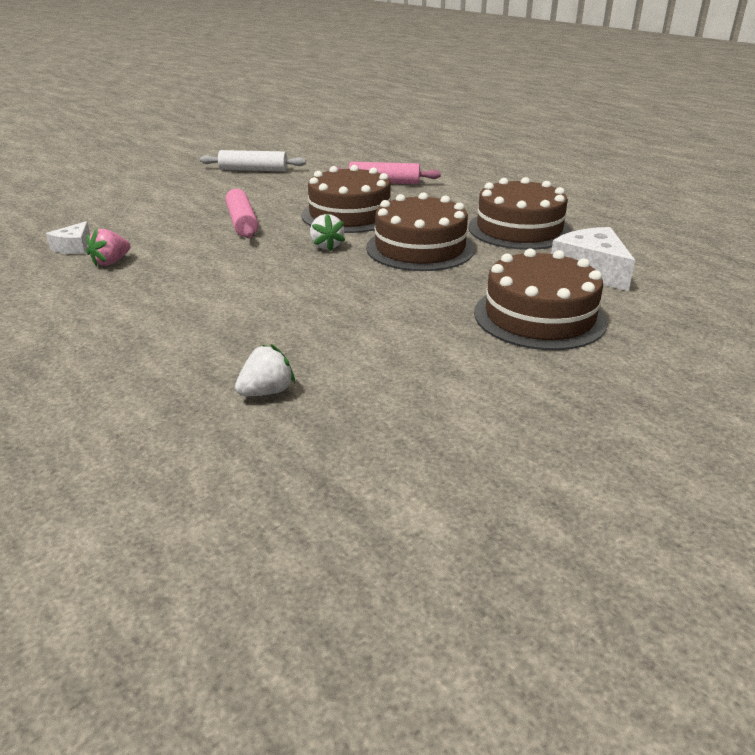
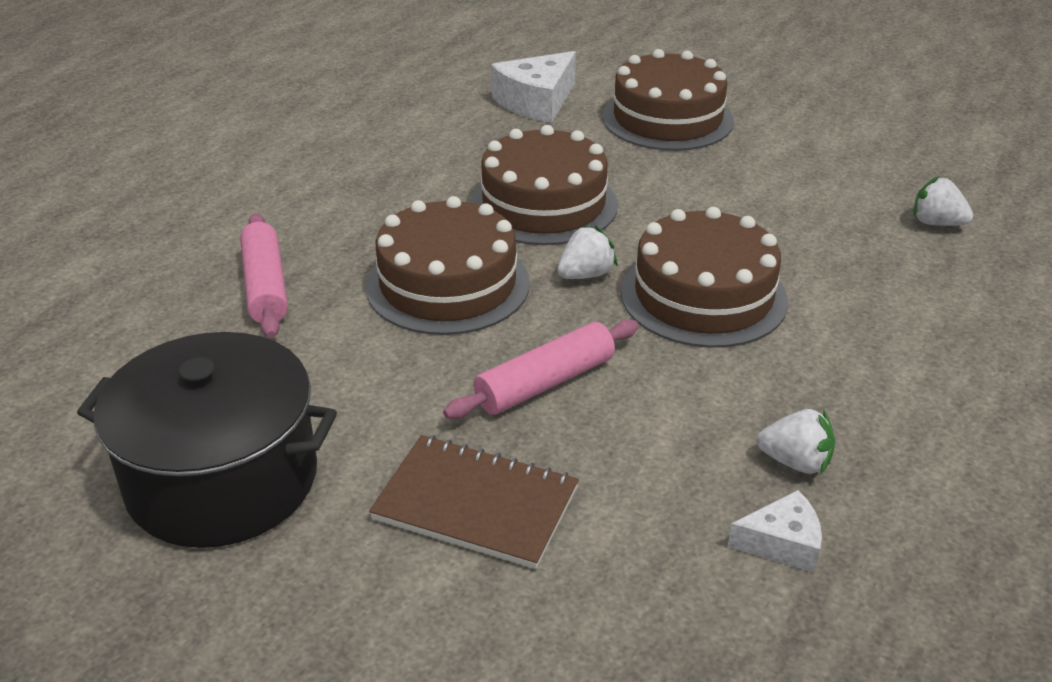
camera: 110 degrees left, 5 degrees up
pink strawberry [86,229,130,267] -> white strawberry [757,409,835,474]
white rolling pin [200,150,306,171] -> black pot [77,332,337,548]
brown cake [468,177,572,250] -> brown cake moved to [621,207,788,348]
none -> brown notebook [369,435,579,569]

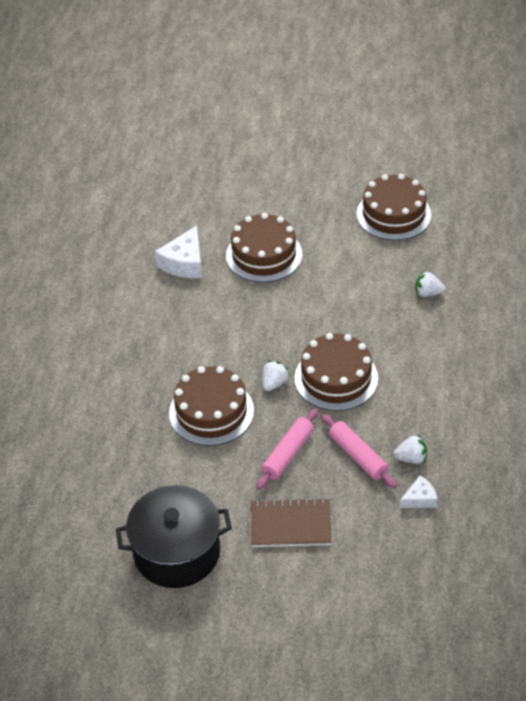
camera: 20 degrees left, 10 degrees up
pink rolling pin [240,213,288,338] -> pink rolling pin moved to [321,414,397,488]
brown cake [470,125,618,245] -> brown cake moved to [356,174,431,241]

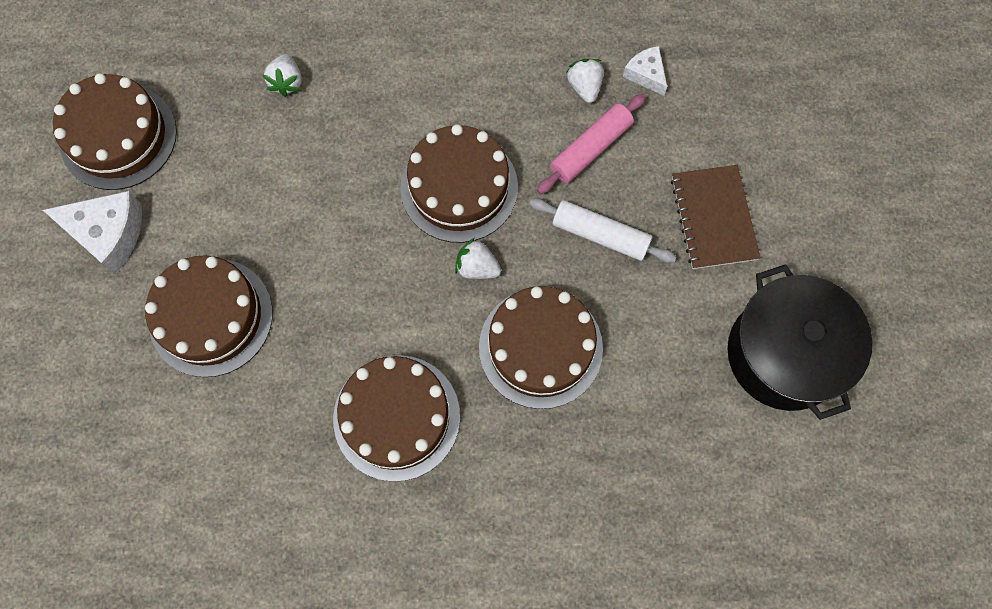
camera: 100 degrees left, 25 degrees up
white cheese [155,226,202,278] -> white cheese moved to [43,191,142,274]
pink rolling pin [256,408,318,490] -> white rolling pin [529,198,676,263]
none -> brown cake [333,355,460,482]

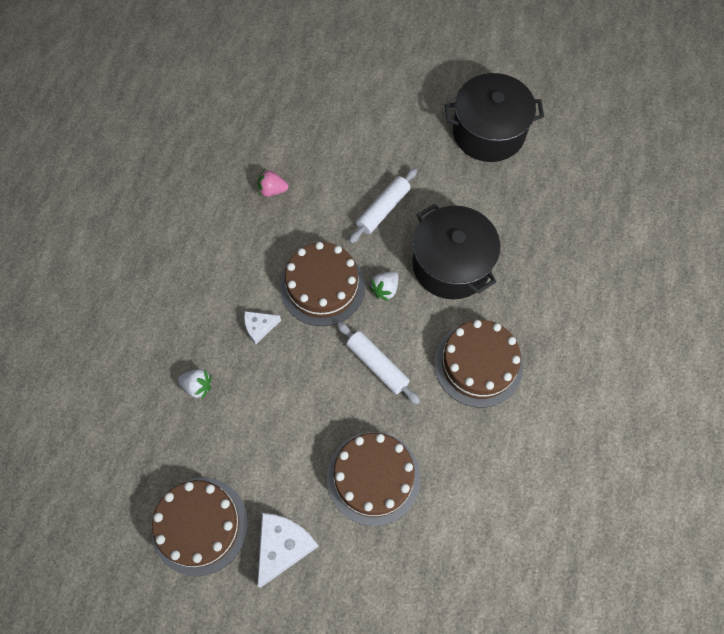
camera: 75 degrees left, 5 degrees down
brown cake [479,286,603,409] -> black pot [412,204,500,299]
pink rolling pin [537,94,646,194] -> none
white strawberry [566,59,604,103] -> pink strawberry [257,169,289,197]
white cheese [623,46,667,96] -> white cheese moved to [244,311,281,344]
brown notebook [671,165,761,269] -> none
none -> white rolling pin [337,322,420,405]

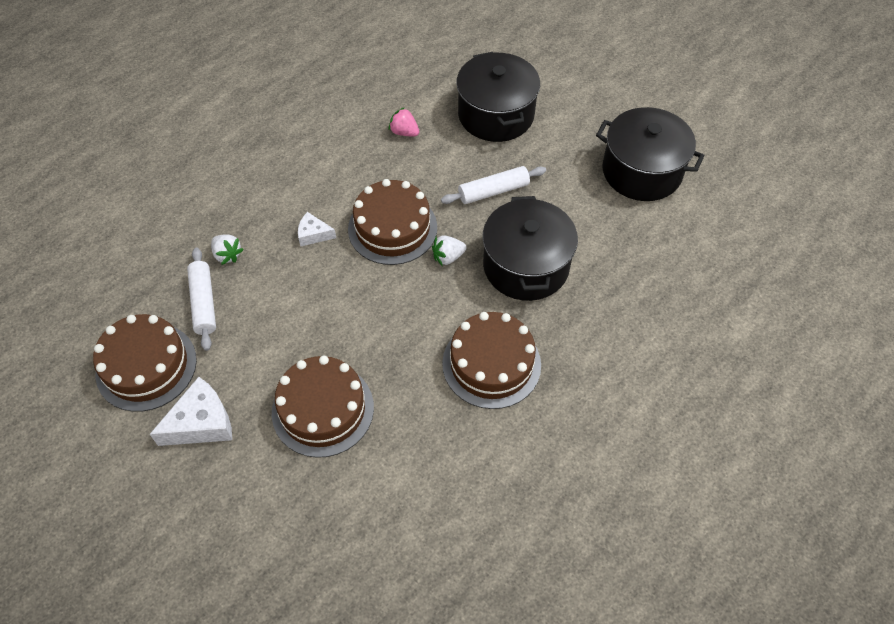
camera: 30 degrees right, 10 degrees down
white rolling pin [337,322,420,405] -> white rolling pin moved to [187,248,216,351]
none -> black pot [456,52,540,142]

